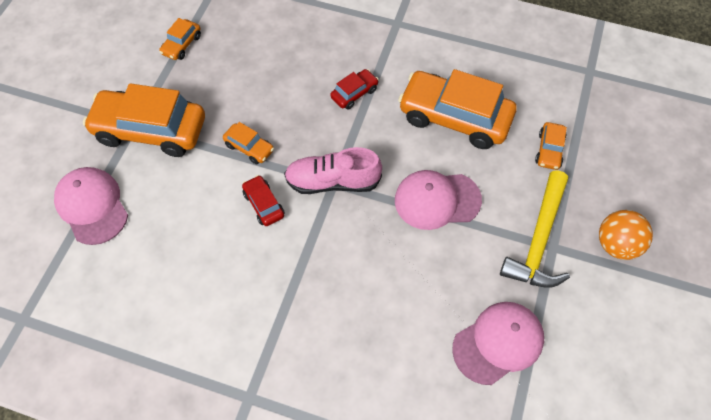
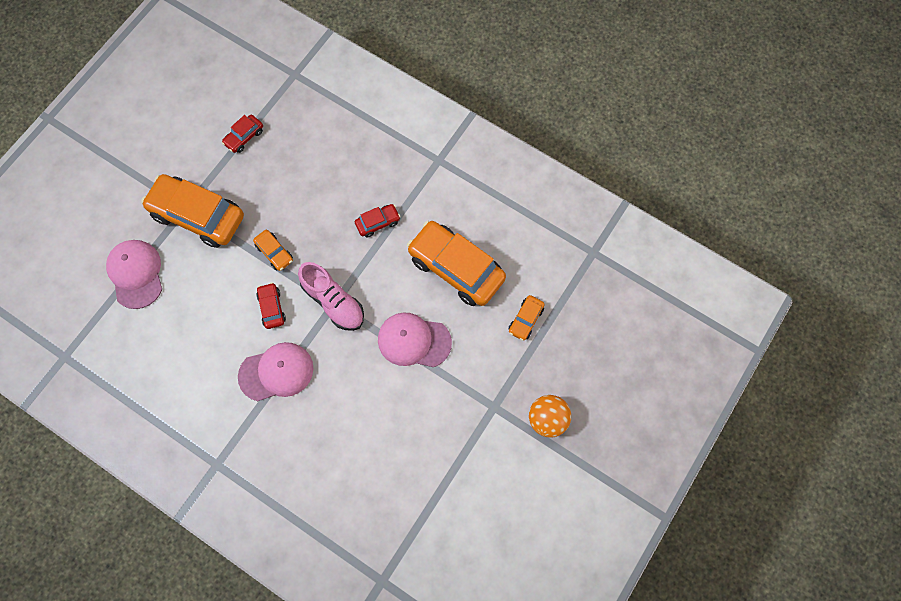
camera: 15 degrees right, 10 degrees up
orange car [159,18,201,60] -> red car [222,115,263,153]
pink shoe [284,147,382,194] -> pink shoe turned 150 degrees counterclockwise [298,262,364,331]
pink cap [452,302,544,385] -> pink cap moved to [238,342,313,401]
yellow hammer [500,170,570,288] -> none

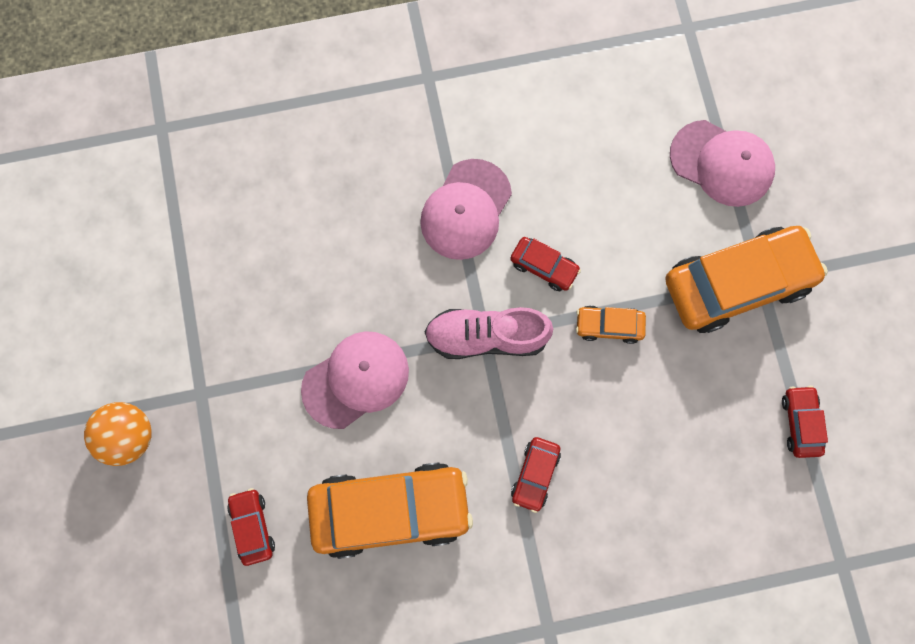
camera: 135 degrees right, 5 degrees up
orange car [509,295,545,341] -> red car [227,488,275,566]

